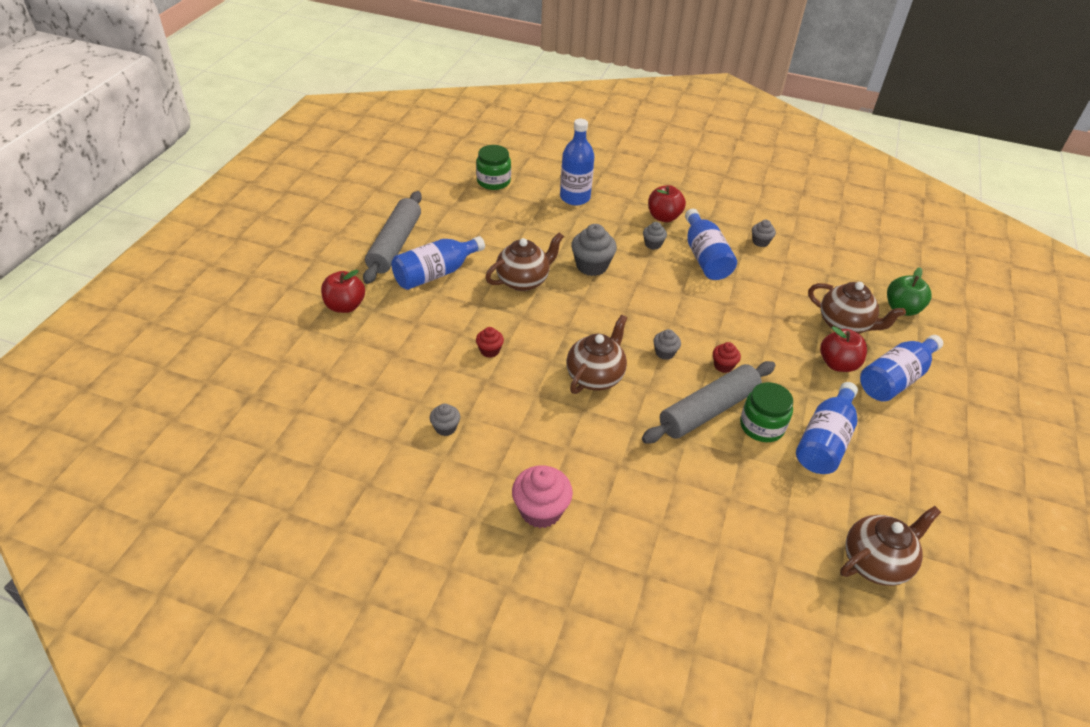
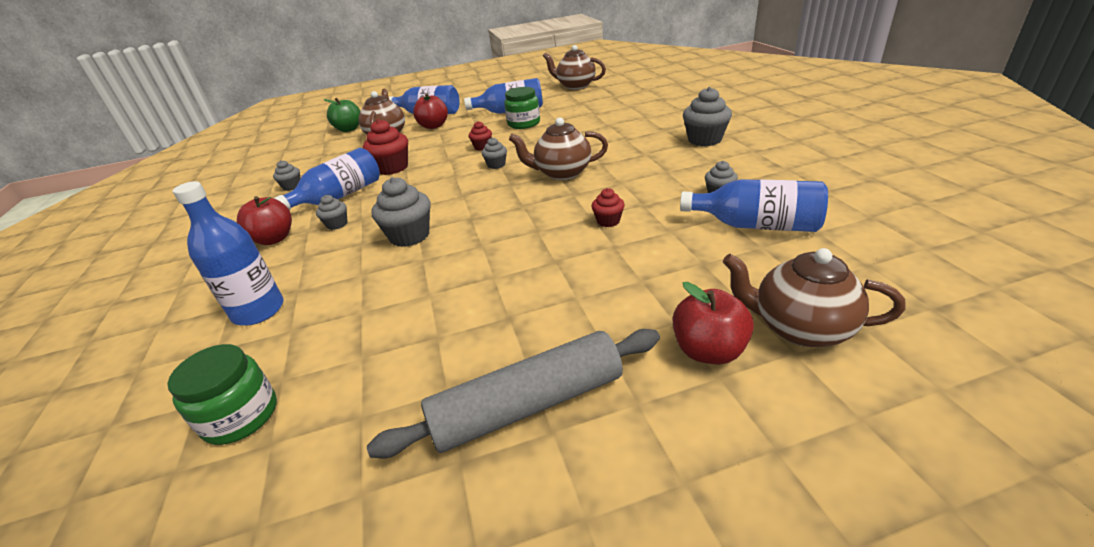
camera: 120 degrees left, 10 degrees down
blue bottle [391,236,485,290] -> blue bottle moved to [680,179,828,232]
brown teapot [485,232,564,291] -> brown teapot moved to [723,248,905,347]
pink cupcake [512,465,573,528] -> grey cupcake [683,87,732,146]
grey rolling pin [642,361,776,443] -> none
none -> red cupcake [363,119,408,175]

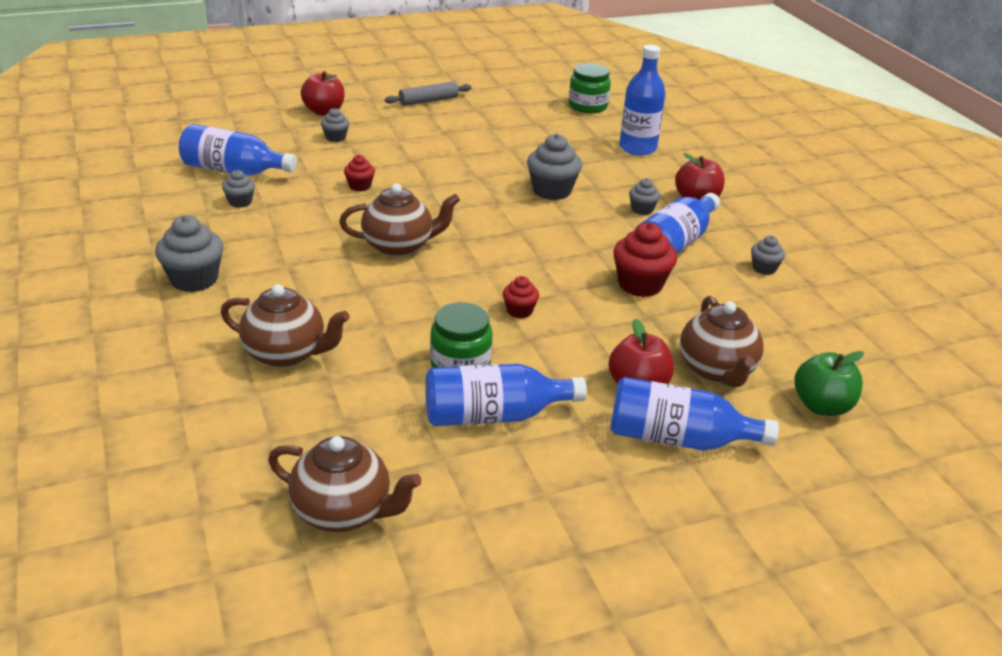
camera: 170 degrees right, 0 degrees up
grey rolling pin [367,329,660,458] -> grey rolling pin [385,81,472,106], size x0.59
grey cupcake [482,138,507,169] -> grey cupcake moved to [321,108,349,142]
brown teapot [723,248,905,347] -> brown teapot moved to [221,284,350,368]

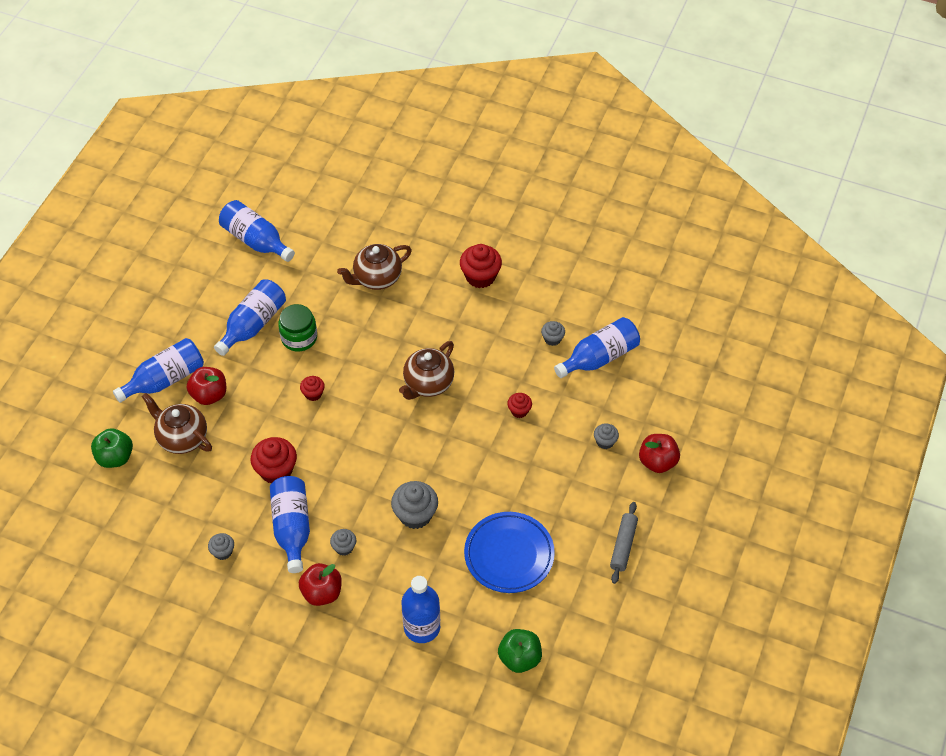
camera: 135 degrees right, 20 degrees up
grey cupcake [155,215,224,292] -> red cupcake [460,244,502,288]
brown teapot [268,436,421,532] -> blue bottle [219,200,295,262]
green jar [569,63,611,114] -> green apple [498,629,542,673]
none -> blue plate [464,512,555,593]

